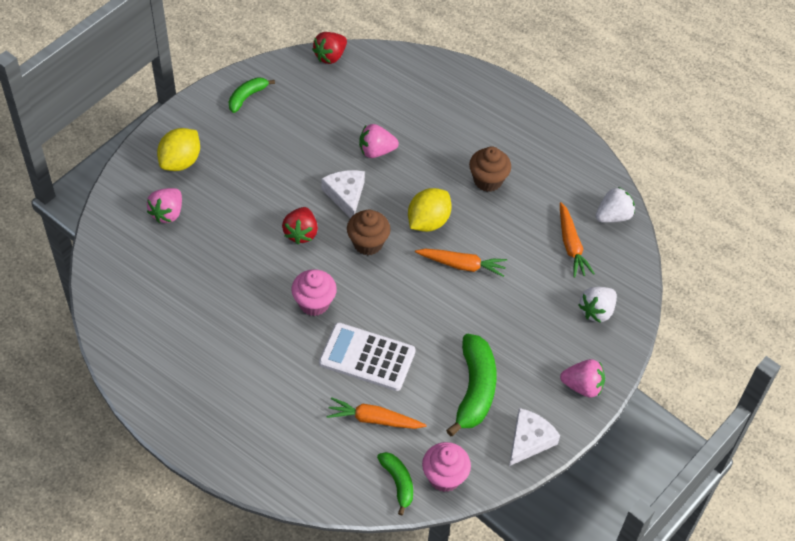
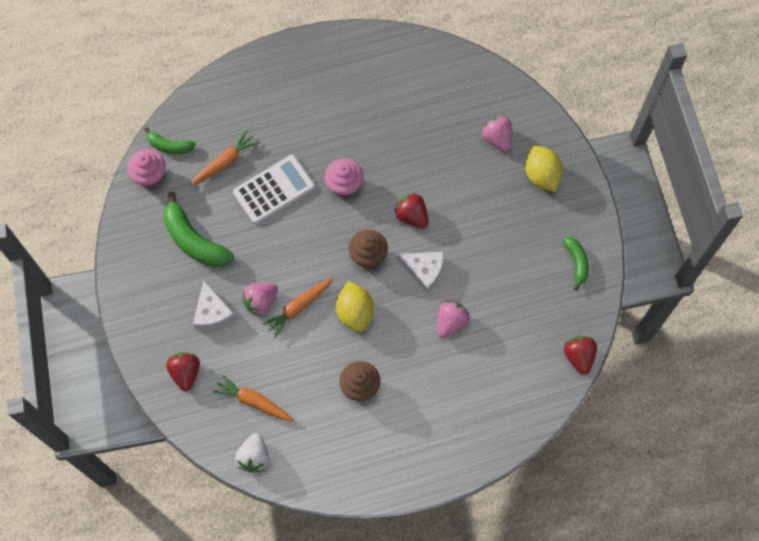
camera: 130 degrees right, 15 degrees up
white cheese [509,408,560,466] -> white cheese moved to [193,281,236,330]
pink strawberry [560,359,605,398] -> pink strawberry moved to [242,283,278,316]
white strawberry [579,287,617,323] -> red strawberry [166,352,200,392]

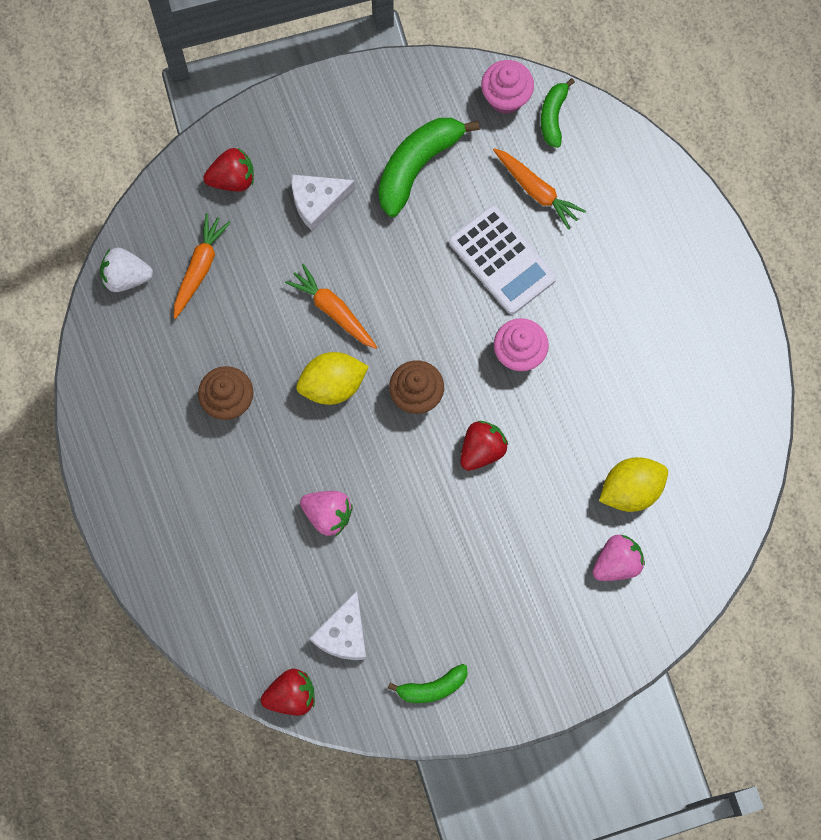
camera: 85 degrees right, 5 degrees up
pink strawberry [242,283,278,316] -> none
white cheese [397,252,444,293] -> white cheese moved to [309,591,367,660]
yellow lemon [525,146,563,192] -> yellow lemon moved to [599,457,668,512]

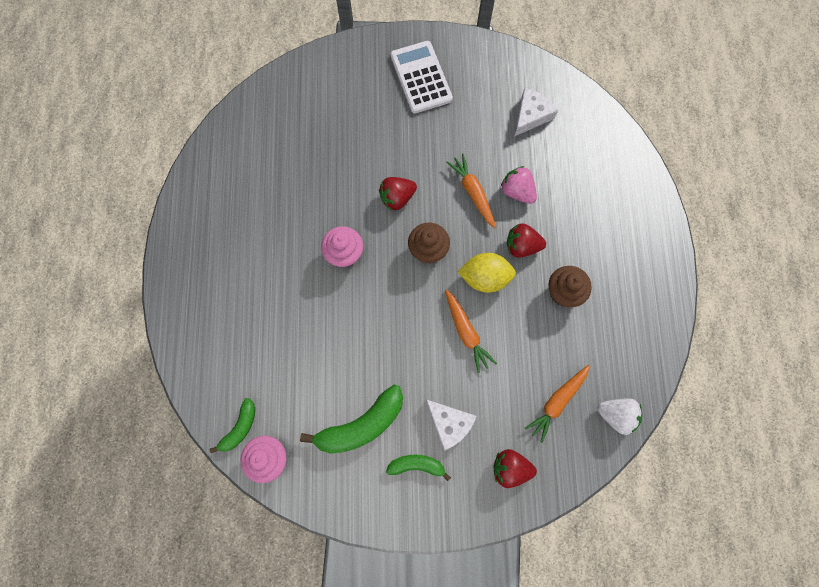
camera: 160 degrees left, 0 degrees up
red strawberry [261,669,315,716] -> red strawberry moved to [507,223,546,258]
white cheese [292,175,356,231] -> white cheese turned 45 degrees clockwise [426,399,476,451]
green banana [388,664,468,703] -> green banana moved to [386,455,451,481]
white calculator [449,205,556,314] -> white calculator moved to [390,41,453,114]
orange carrot [493,148,586,230] -> orange carrot moved to [446,154,496,228]
pink strawberry [592,535,645,581] -> none
yellow lemon [599,457,668,512] -> none

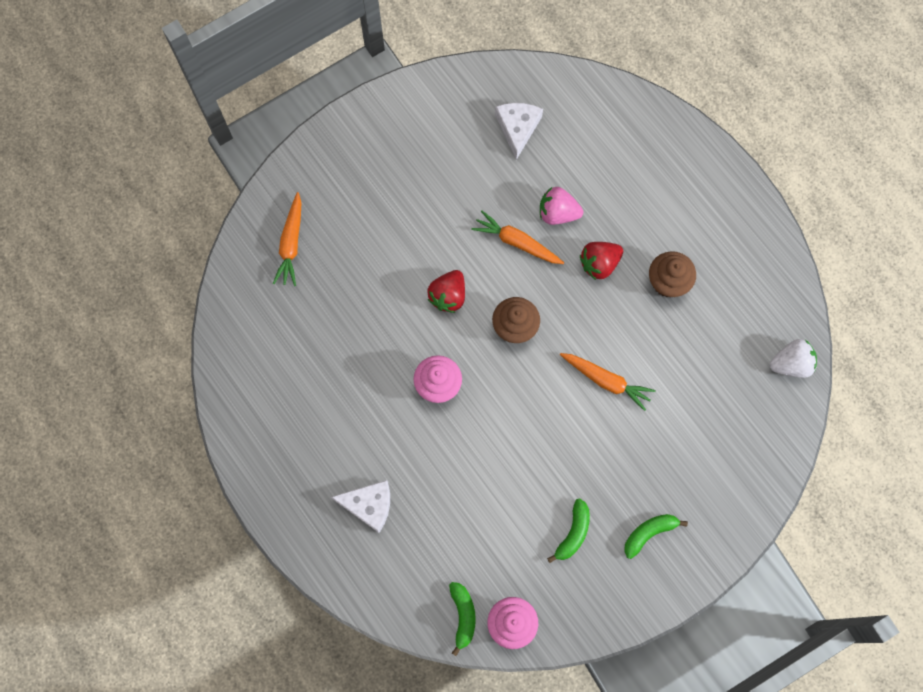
camera: 35 degrees left, 0 degrees up
green banana [300,385,403,454] -> green banana [547,498,590,563], size x0.57
white calculator [390,41,453,114] -> none
white cheese [426,399,476,451] -> white cheese moved to [331,480,390,533]
yellow lemon [458,253,516,293] -> none
red strawberry [493,449,537,488] -> none
orange carrot [525,365,590,443] -> orange carrot moved to [273,192,301,286]

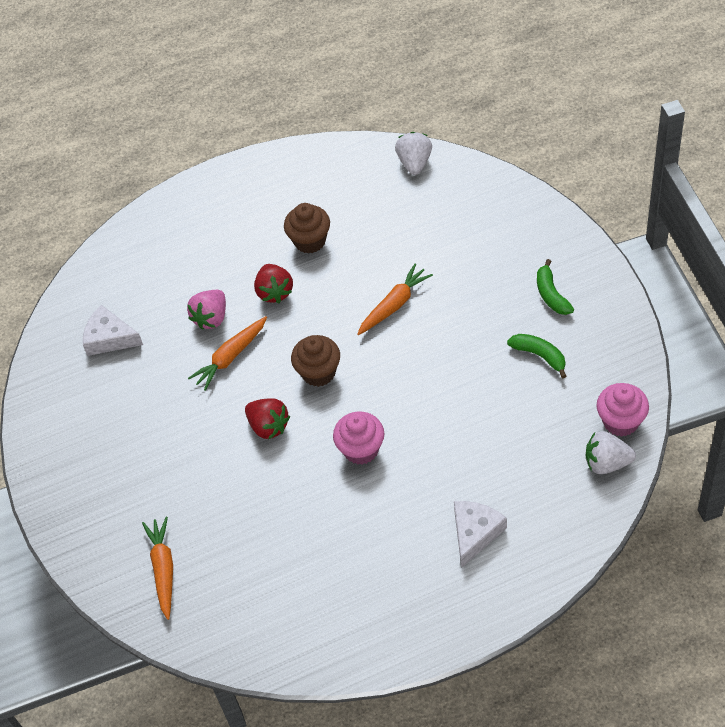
camera: 70 degrees left, 20 degrees down
orange carrot [273,192,301,286] -> orange carrot turned 120 degrees counterclockwise [142,517,173,620]
green banana [449,582,476,656] -> white strawberry [586,431,636,474]

